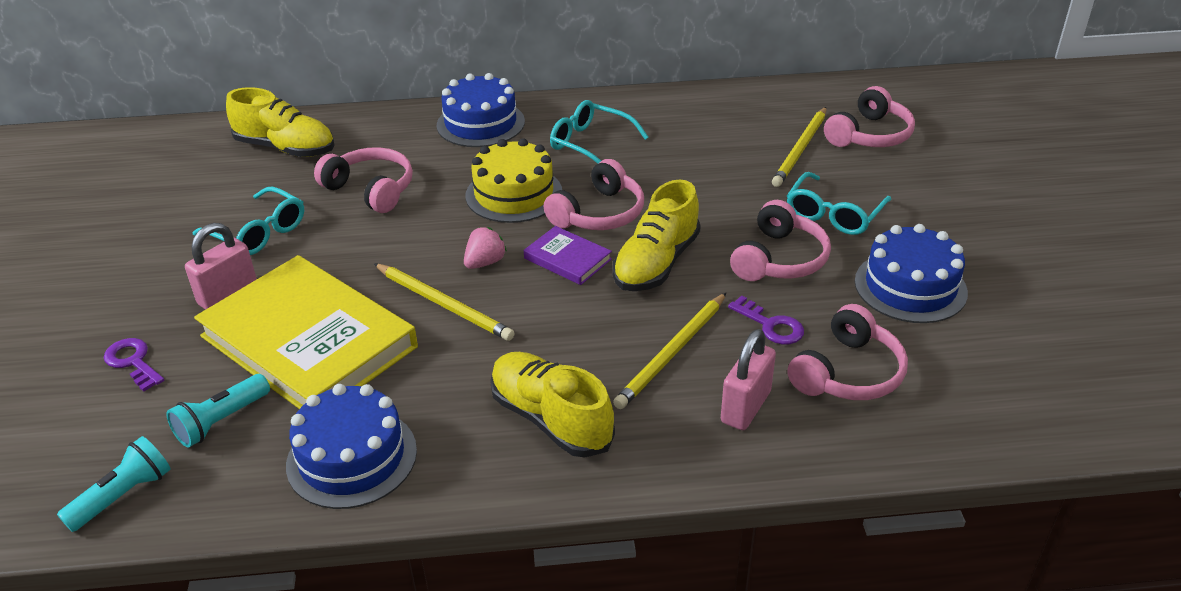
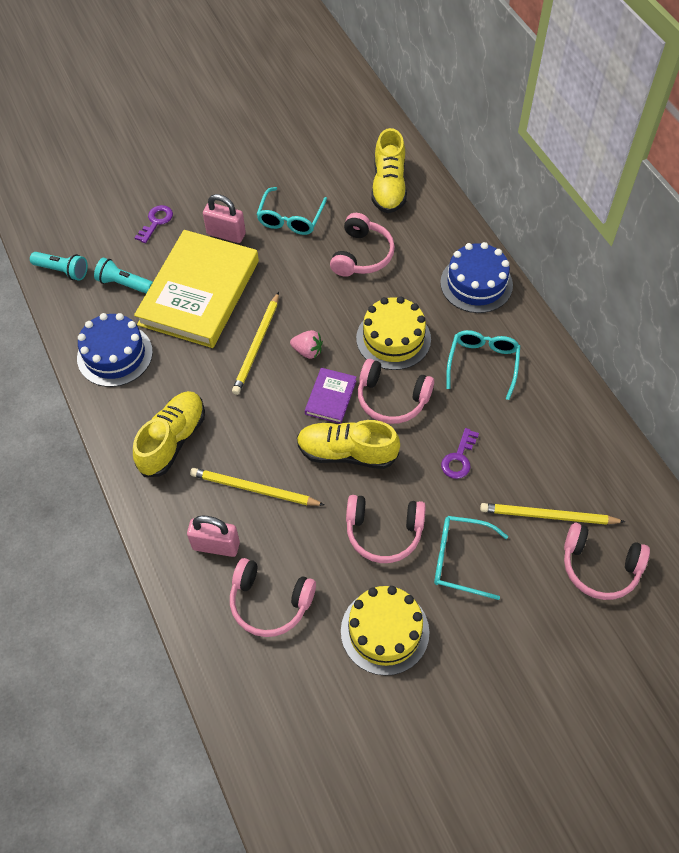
camera: 70 degrees right, 20 degrees up
purple key [728,295,804,345] -> purple key moved to [441,428,479,479]
blue cake [855,224,968,323] -> yellow cake [341,586,429,676]

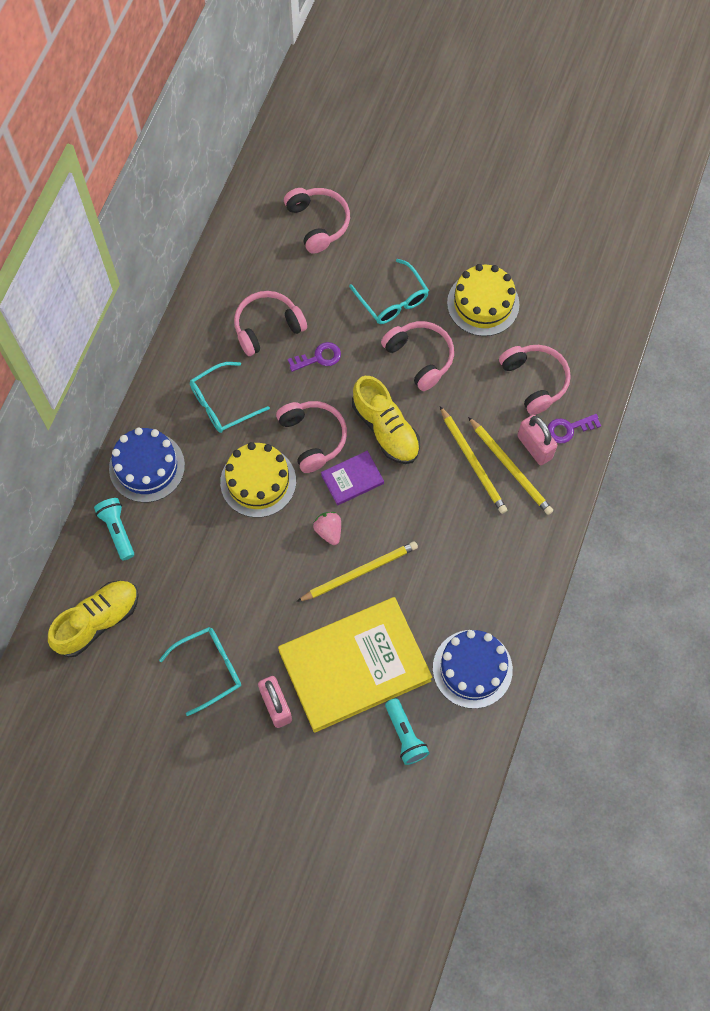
camera: 135 degrees left, 10 degrees up
turquoise flashlight [30,252,88,281] -> turquoise flashlight moved to [94,498,134,560]
yellow shoe [133,391,205,477] -> none
purple key [135,205,173,243] -> purple key moved to [548,414,601,443]
pink headphones [330,213,395,277] -> pink headphones moved to [234,291,307,356]
yellow pencil [480,503,625,525] -> yellow pencil moved to [468,417,553,515]

